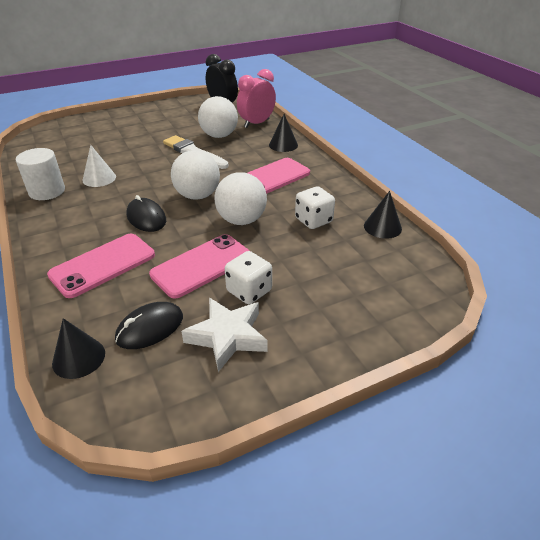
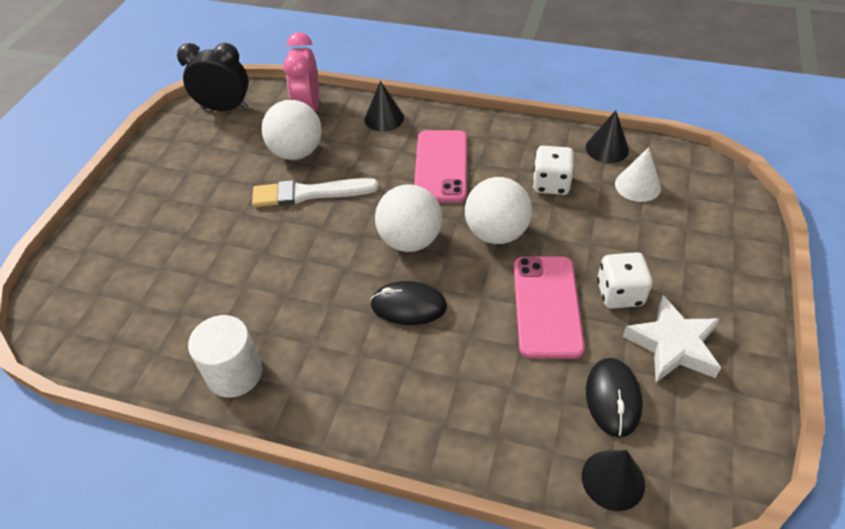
camera: 45 degrees left, 10 degrees up
pink phone [47,234,155,298] -> none
white cone [82,145,116,187] -> white cone moved to [615,147,661,202]

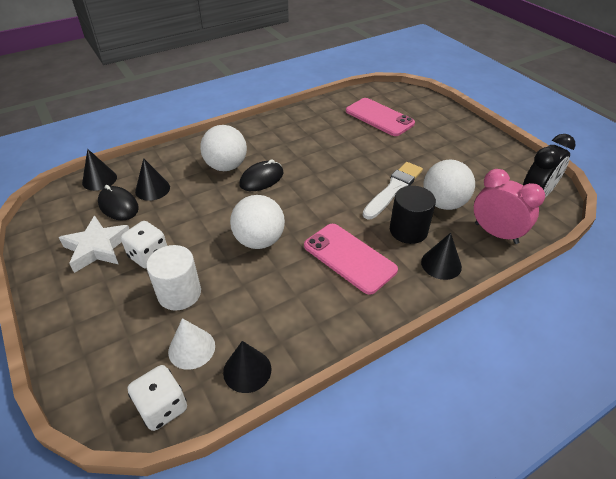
camera: 130 degrees right, 5 degrees down
white cylinder [188,315,262,398] -> white cylinder moved to [146,245,201,311]
white ball [375,184,442,252] -> white ball moved to [200,125,247,171]
pink phone [514,257,585,358] -> pink phone moved to [346,98,415,136]
white dice [532,146,574,195] -> white dice moved to [128,365,187,431]
none -> black cone [135,158,170,201]
none -> black cylinder [390,186,436,244]

